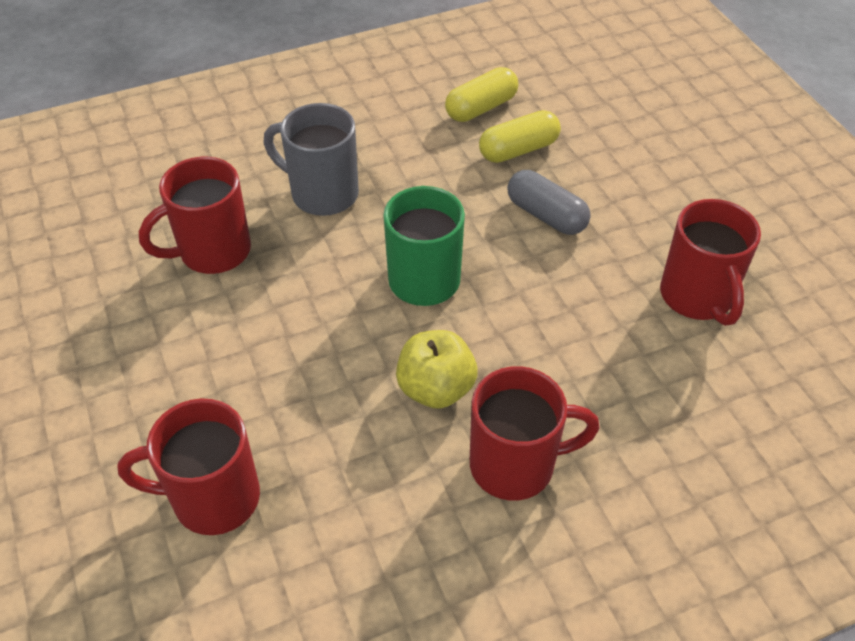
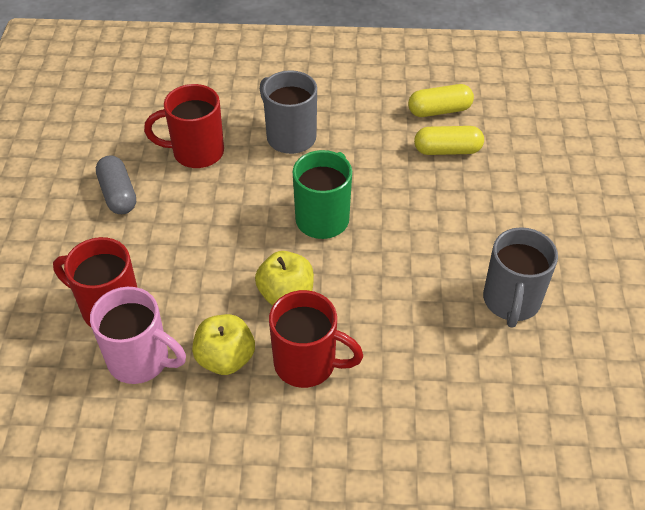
camera: 25 degrees right, 0 degrees up
grey capsule [507,170,591,235] -> grey capsule moved to [96,155,136,214]
red mug [660,199,761,326] -> grey mug [483,227,558,328]
none -> pink mug [90,287,186,384]
none -> yellow apple [192,314,255,375]

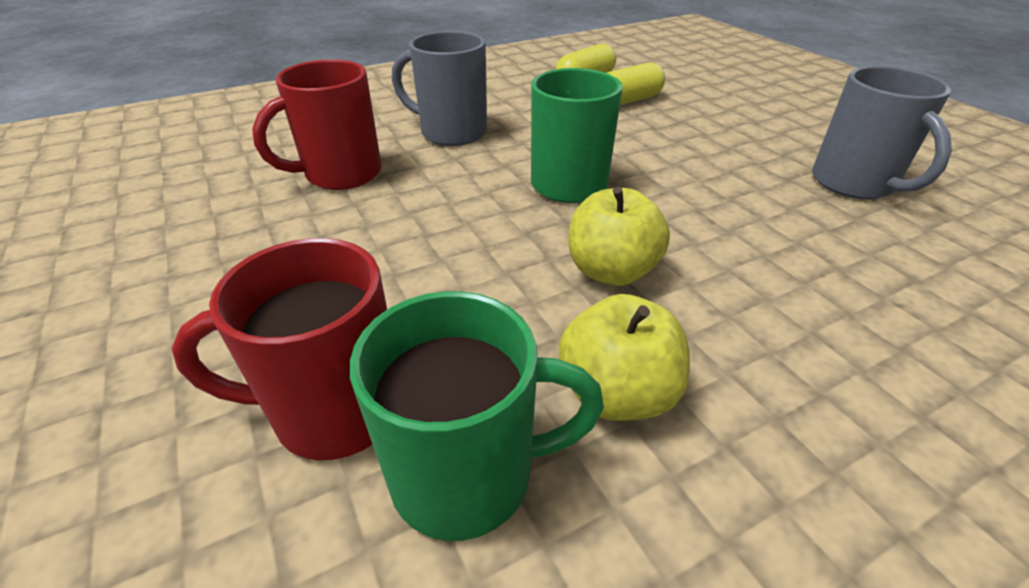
camera: 30 degrees left, 10 degrees down
pink mug [90,287,186,384] -> green mug [350,291,604,541]
grey capsule [96,155,136,214] -> none
red mug [269,290,363,388] -> none

